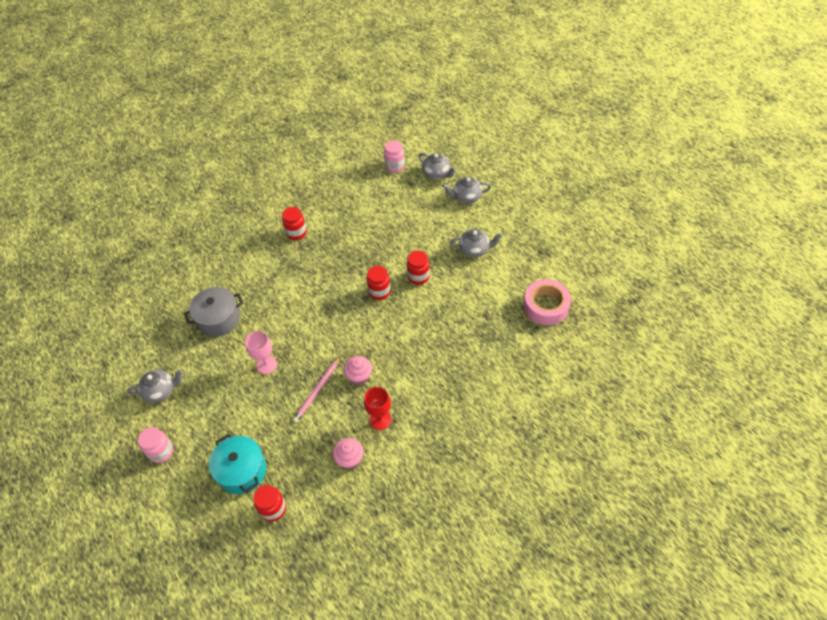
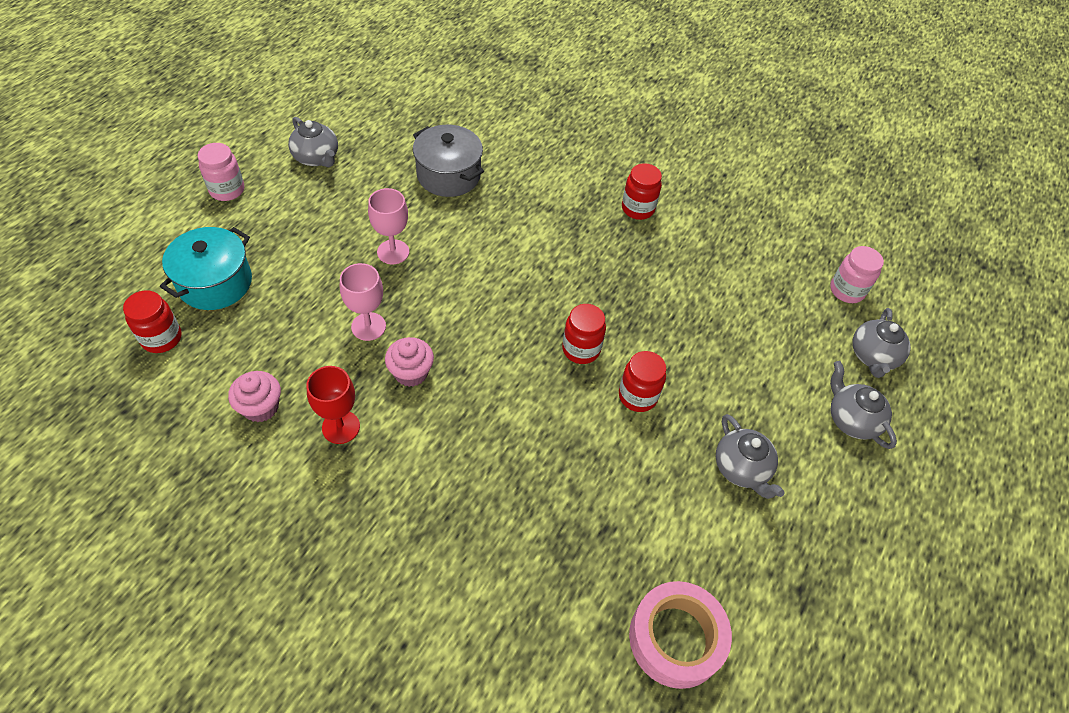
camera: 60 degrees right, 0 degrees up
pink pencil [293,357,340,423] -> pink goblet [340,263,386,341]

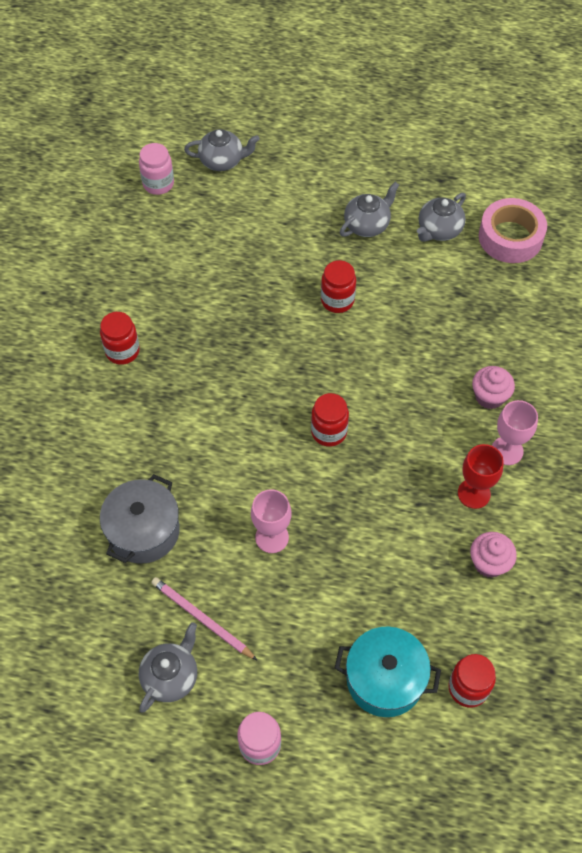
camera: 105 degrees left, 5 degrees up
pink goblet [340,263,386,341] -> pink goblet moved to [492,400,538,465]
pink cupcake [385,337,434,387] -> pink cupcake moved to [472,366,515,409]
red jar [562,304,606,364] -> red jar moved to [311,393,349,447]
grey teapot [830,361,897,449] -> grey teapot moved to [417,193,466,242]
none -> pink pencil [151,577,258,661]

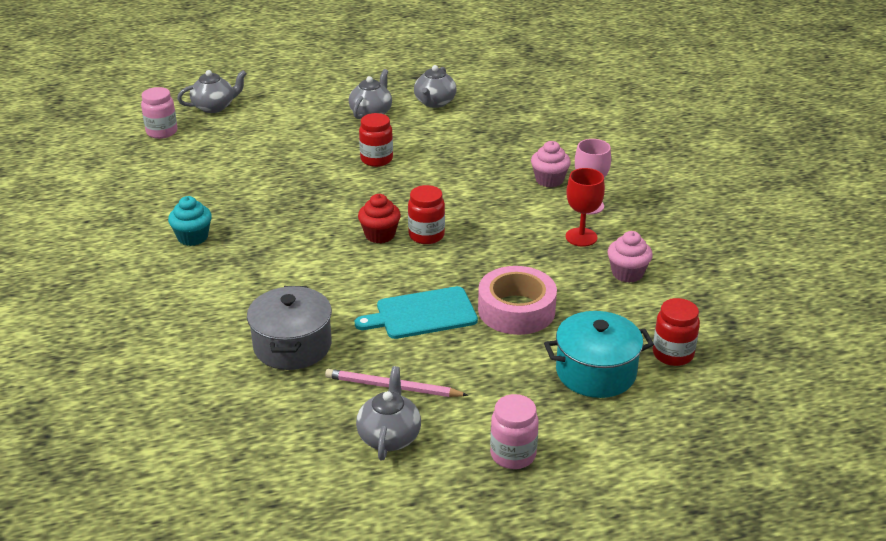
camera: 25 degrees left, 25 degrees down
red jar [100,312,140,365] -> turquoise cupcake [168,196,212,246]
pink goblet [251,489,291,553] -> turquoise cutting board [355,286,478,339]
pink tape [479,198,547,263] -> pink tape moved to [478,266,557,335]
none -> red cupcake [358,194,401,243]

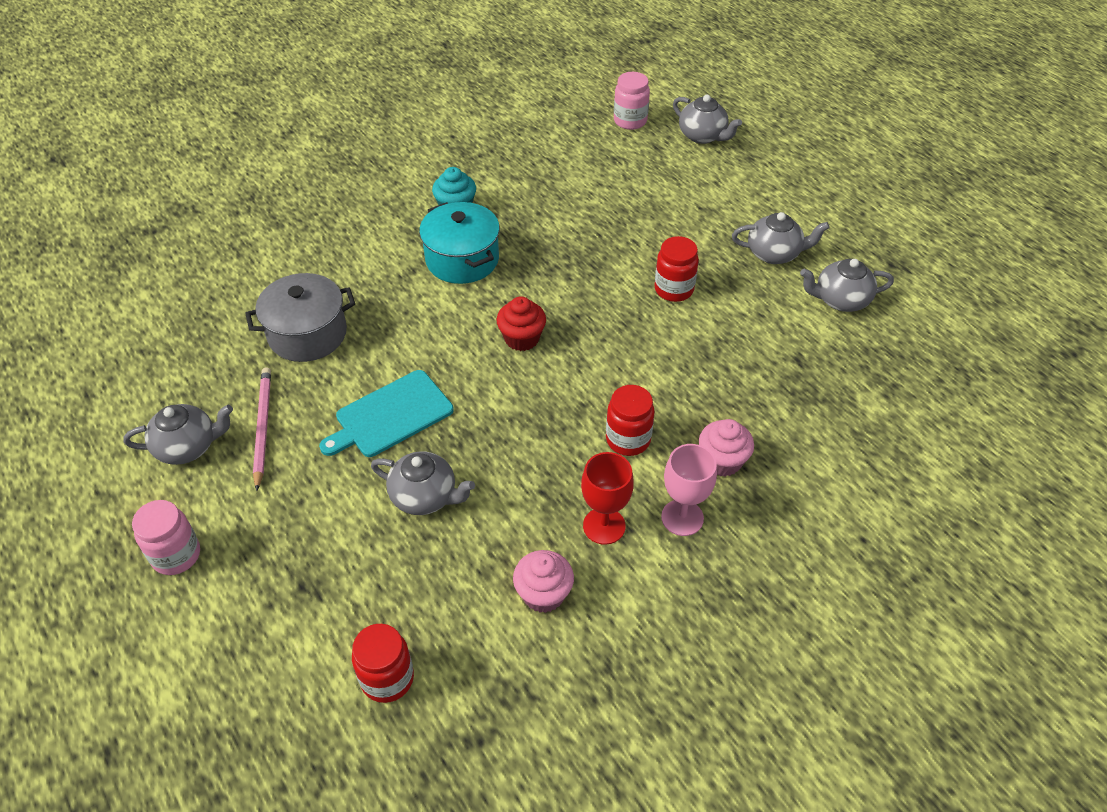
camera: 70 degrees right, 15 degrees up
turquoise cutting board [355,286,478,339] -> turquoise cutting board turned 90 degrees counterclockwise [319,370,454,457]
red jar [408,185,445,244] -> red jar moved to [606,385,655,456]
pink tape [478,266,557,335] -> grey teapot [371,451,475,515]
turquoise pot [544,311,654,398] -> turquoise pot moved to [419,202,500,284]

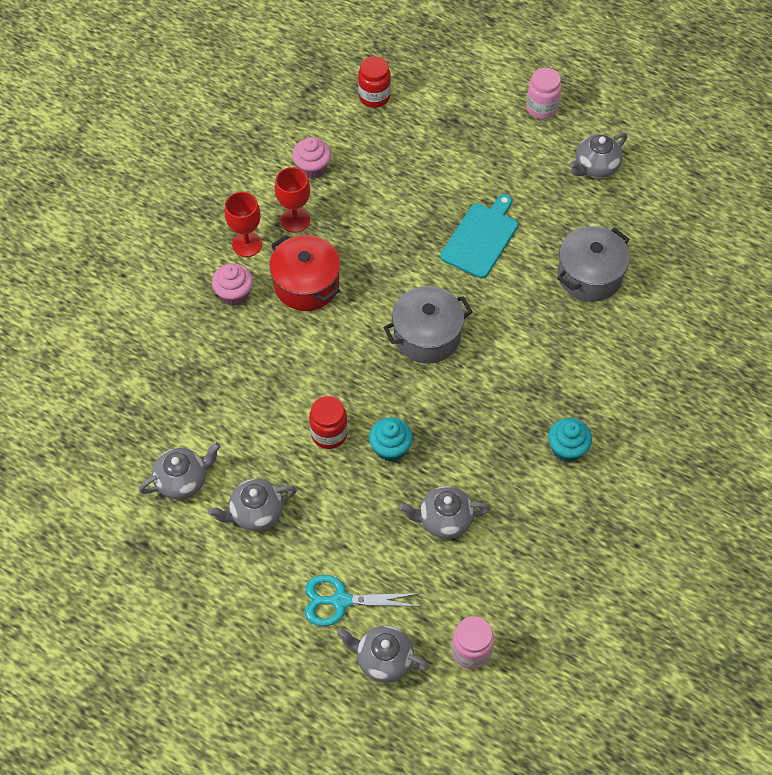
camera: 155 degrees right, 10 degrees up
pink pencil [253,367,271,491] -> none
grey teapot [371,451,475,515] -> grey teapot moved to [399,486,491,539]
turquoise pot [419,202,500,284] -> none
red cupcake [496,296,546,351] -> grey pot [383,286,473,364]
red jar [606,385,655,456] -> red pot [269,235,340,311]
pink goblet [661,444,717,536] -> red goblet [224,192,262,257]
none -> turquoise scissors [305,575,420,626]
none -> turquoise cupcake [369,417,413,462]

